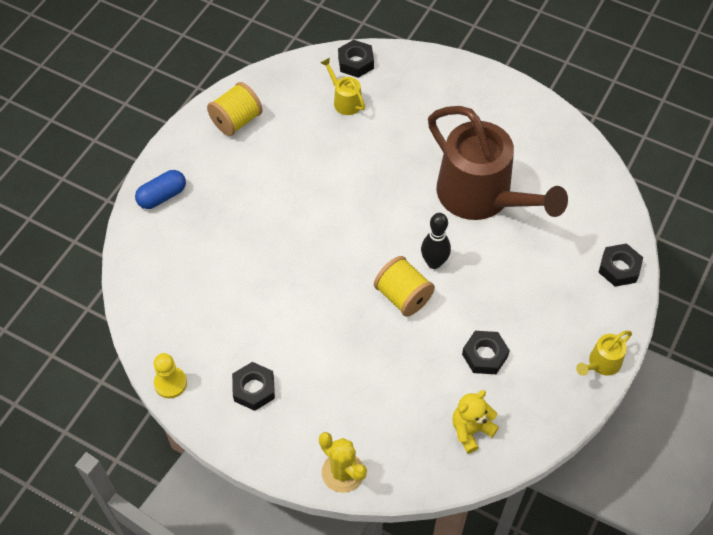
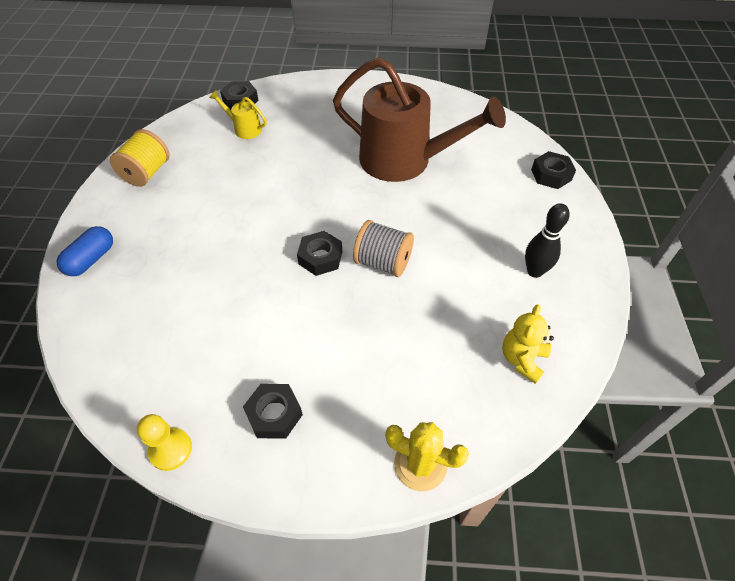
camera: 25 degrees left, 5 degrees down
yellow spool [374,256,435,317] -> grey spool [353,220,414,277]
black bowling pin [421,213,451,269] -> black bowling pin moved to [525,203,570,278]
black nut [462,331,510,374] -> black nut moved to [297,231,342,276]
yellow watering can [576,331,632,376] -> none

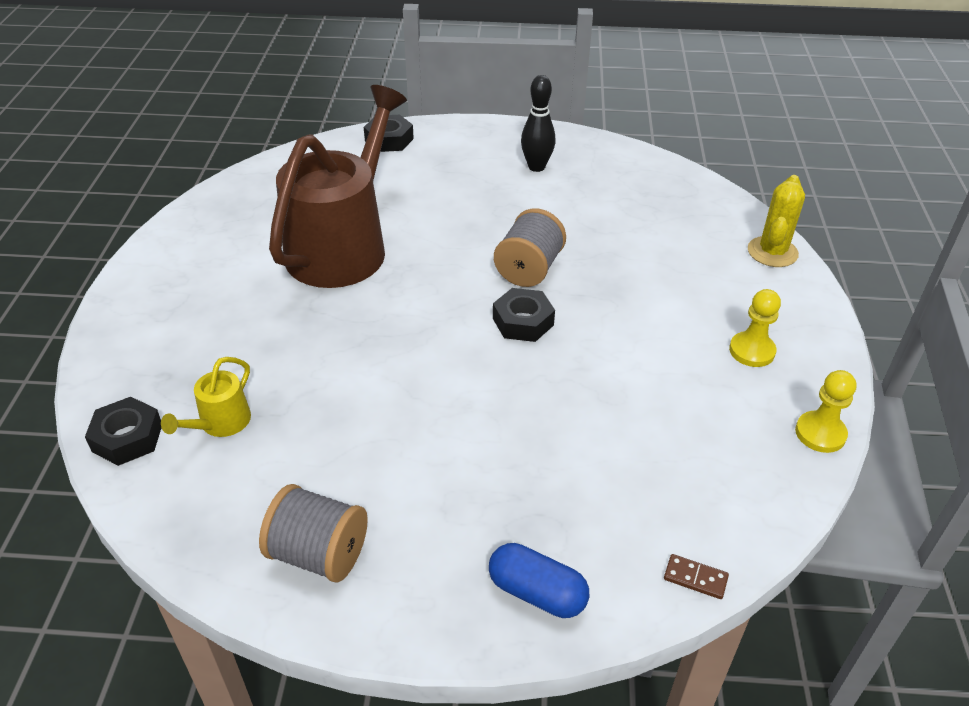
camera: 90 degrees left, 10 degrees down
yellow spool [110,129,170,187] -> grey spool [259,484,368,583]
black nut [243,384,303,439] -> yellow pawn [729,289,781,367]
yellow teddy bear [502,304,554,384] -> none
none -> brown domino [664,554,729,599]

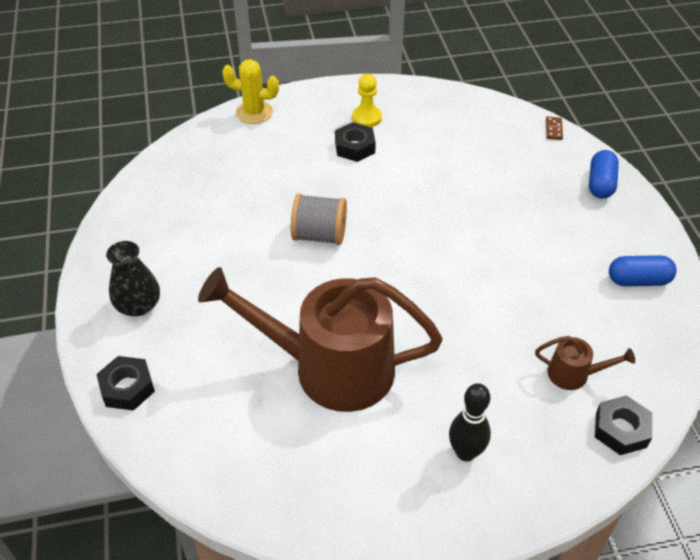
camera: 105 degrees left, 5 degrees up
yellow watering can [161,357,251,437] -> brown watering can [535,336,635,390]
grey spool [259,484,368,583] -> blue capsule [609,255,677,286]
black nut [493,288,555,342] -> black nut moved to [335,122,376,162]
black bowling pin [521,75,555,172] -> black bowling pin moved to [449,383,491,461]
yellow pawn [795,370,856,453] -> none
none -> black vase [106,241,160,316]

